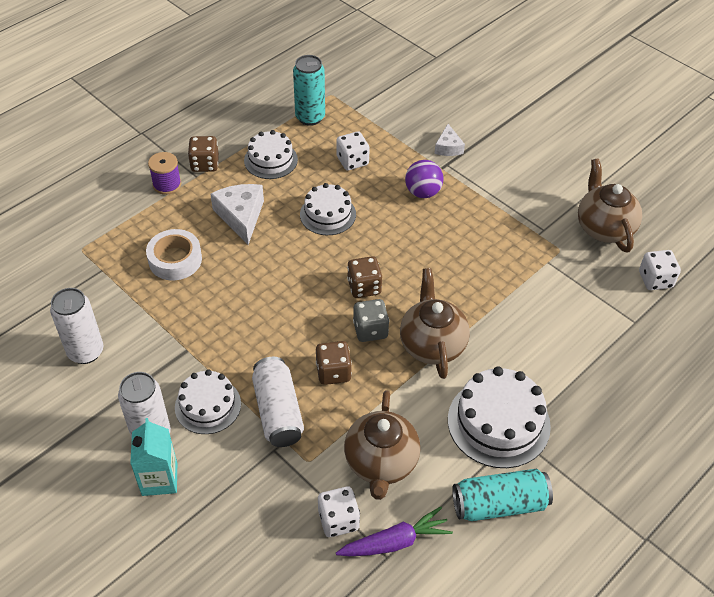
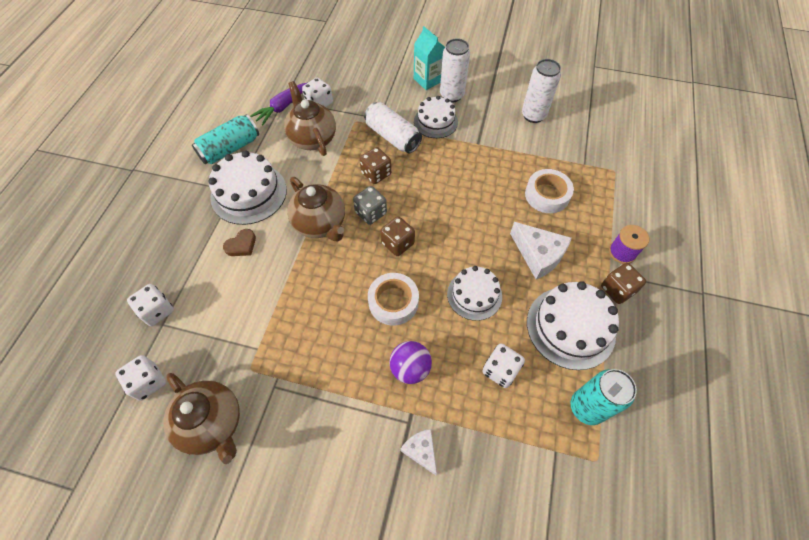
camera: 150 degrees right, 10 degrees up
white cake [244,130,298,179] -> white cake [527,281,619,370], size x1.54
none -> white dice [127,284,174,326]
none -> brown heart [223,229,256,256]
none -> white tape [368,273,419,326]

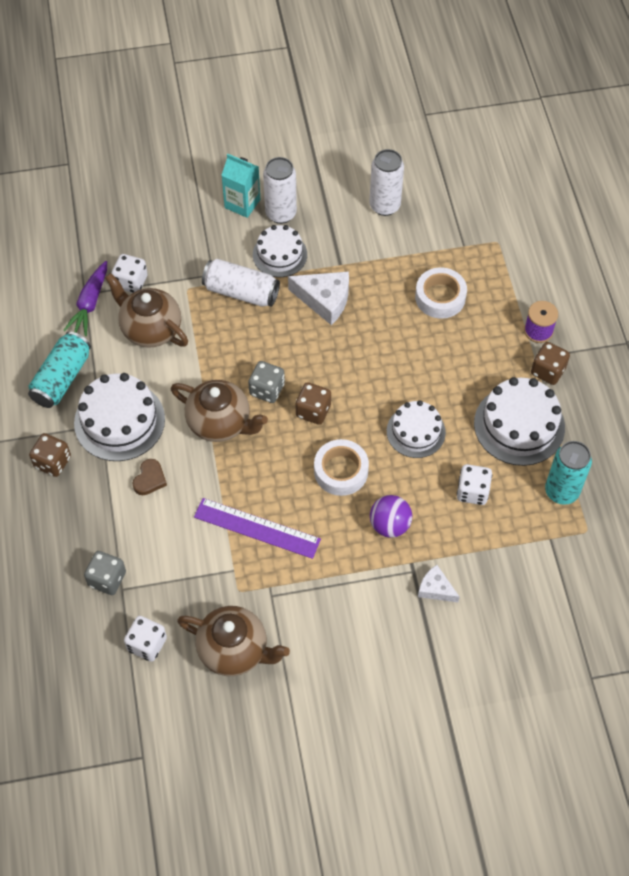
camera: 25 degrees left, 0 degrees up
white dice [127,284,174,326] -> grey dice [84,551,126,595]
brown dice [359,147,391,184] -> brown dice moved to [29,433,71,477]
white cheese [510,222,572,279] -> white cheese moved to [288,271,349,325]
none -> purple ruler [194,498,321,559]

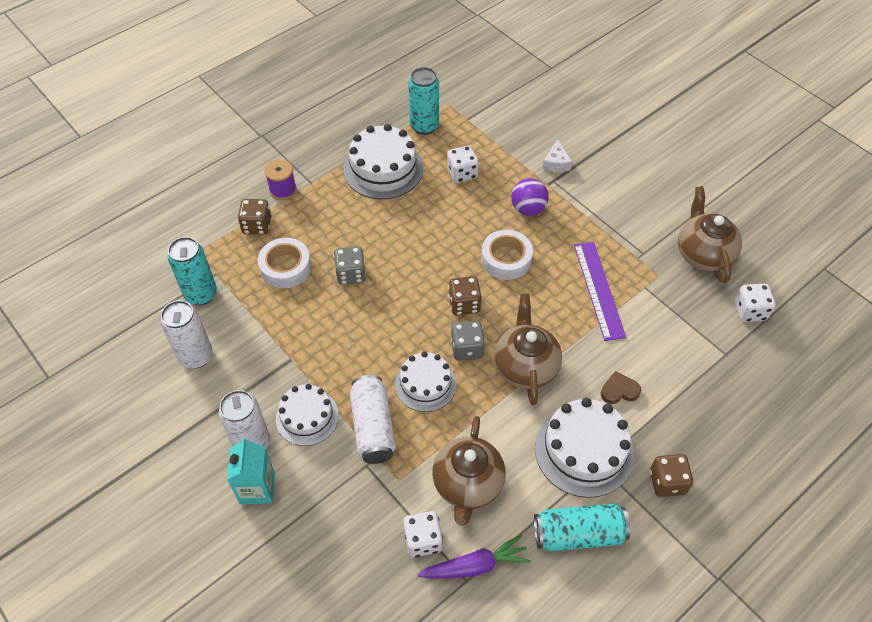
camera: 120 degrees left, 5 degrees down
grey dice [84,551,126,595] -> grey dice moved to [334,246,366,285]
white cheese [288,271,349,325] -> none
white cake [387,400,446,458] -> white cake moved to [395,351,456,412]
brown dice [531,342,570,385] -> brown dice moved to [238,199,271,235]
none -> turquoise can [168,237,217,305]

